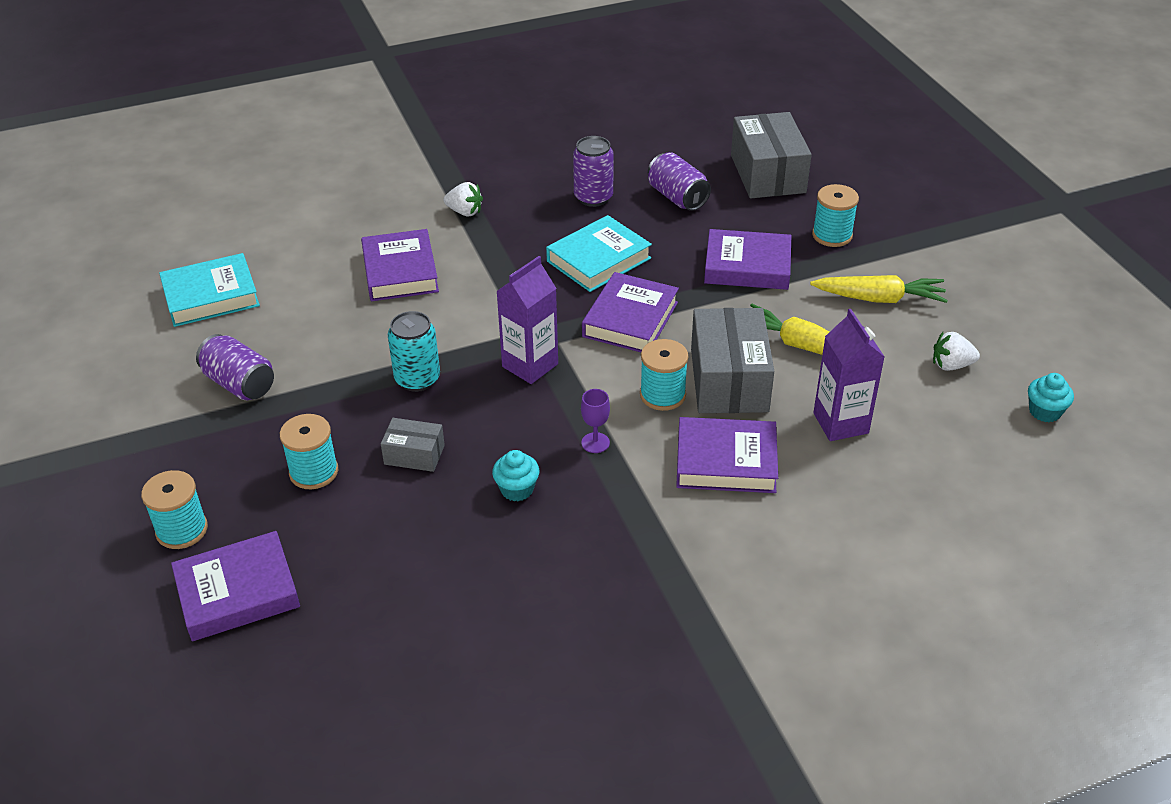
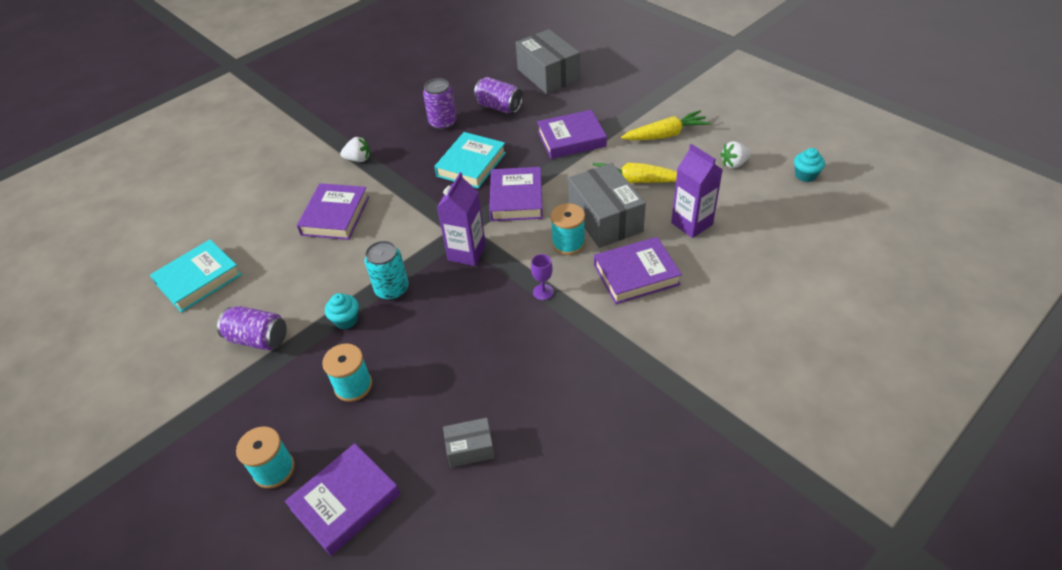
camera: 20 degrees left, 5 degrees up
purple book [361,229,439,301] -> purple book turned 45 degrees clockwise [297,183,369,240]
grey box [381,418,445,472] -> grey box moved to [443,418,495,468]
turquoise cupcake [492,450,539,501] -> turquoise cupcake moved to [325,293,359,329]
turquoise spool [812,184,859,247] -> none

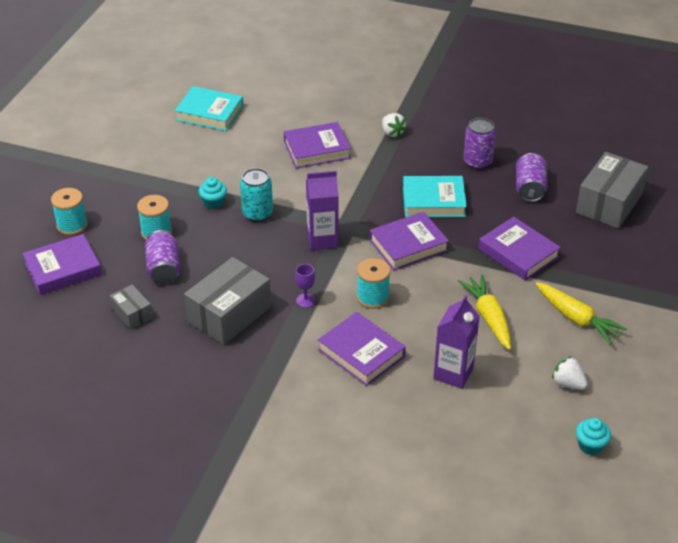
camera: 60 degrees right, 5 degrees down
purple can [217,306,287,351] -> purple can moved to [145,230,181,284]
purple book [285,443,401,556] -> purple book turned 45 degrees counterclockwise [22,234,102,295]
grey box [568,163,646,248] -> grey box moved to [184,257,271,345]

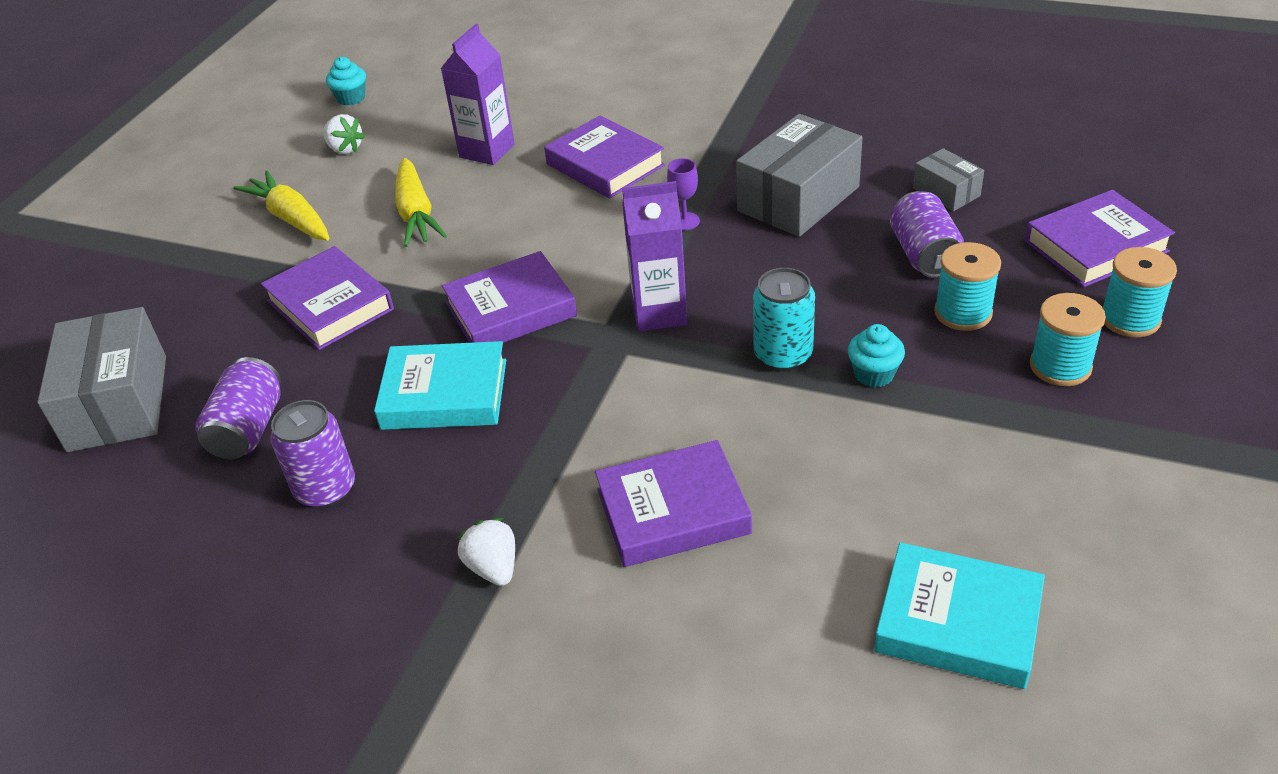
camera: 175 degrees left, 0 degrees up
turquoise spool [357,258,391,309] -> turquoise spool moved to [1030,293,1106,386]
grey box [576,152,648,229] -> grey box turned 45 degrees counterclockwise [37,307,166,452]

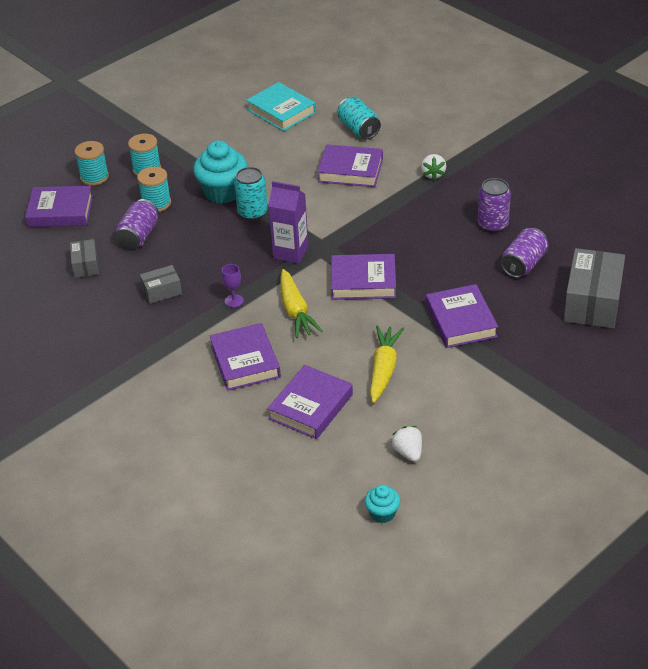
camera: 155 degrees left, 0 degrees up
yellow carrot [233,171,329,240] -> yellow carrot moved to [281,269,323,338]
turquoise book [374,341,506,430] -> none
purple carton [440,24,515,165] -> purple book [267,365,353,439]
grey box [736,114,863,237] -> grey box [140,265,182,304], size x0.51
turquoise cupcake [848,324,905,387] -> turquoise cupcake [193,141,248,204], size x1.95
none -> turquoise can [338,97,381,139]

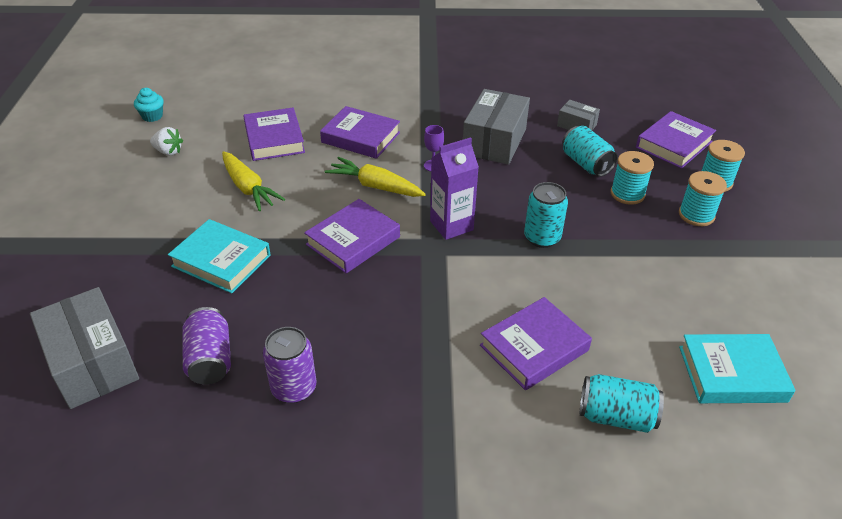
camera: 130 degrees right, 0 degrees up
purple can [115,199,159,249] -> turquoise can [562,126,618,177]
grey box [140,265,182,304] -> grey box [463,89,530,165], size x1.94
turquoise cupcake [193,141,248,204] -> none
white strawberry [421,154,446,180] -> none
purple book [426,284,498,348] -> turquoise book [168,219,271,293]

